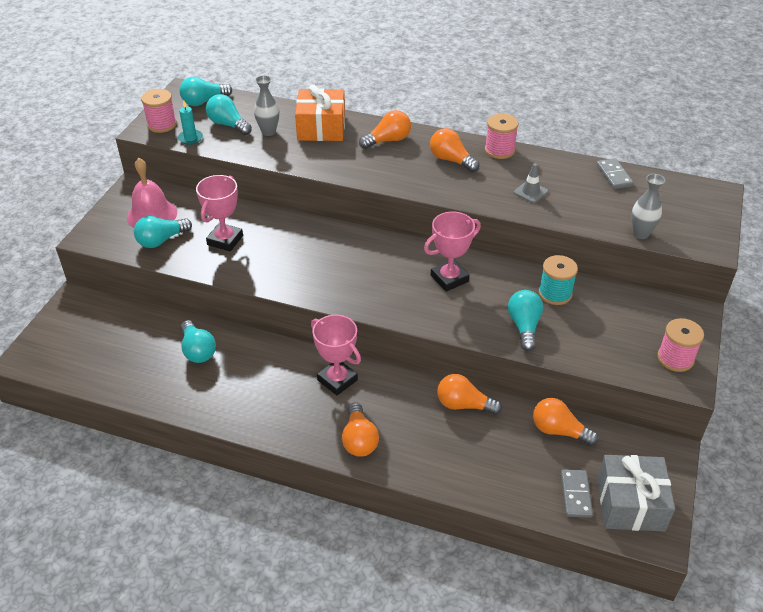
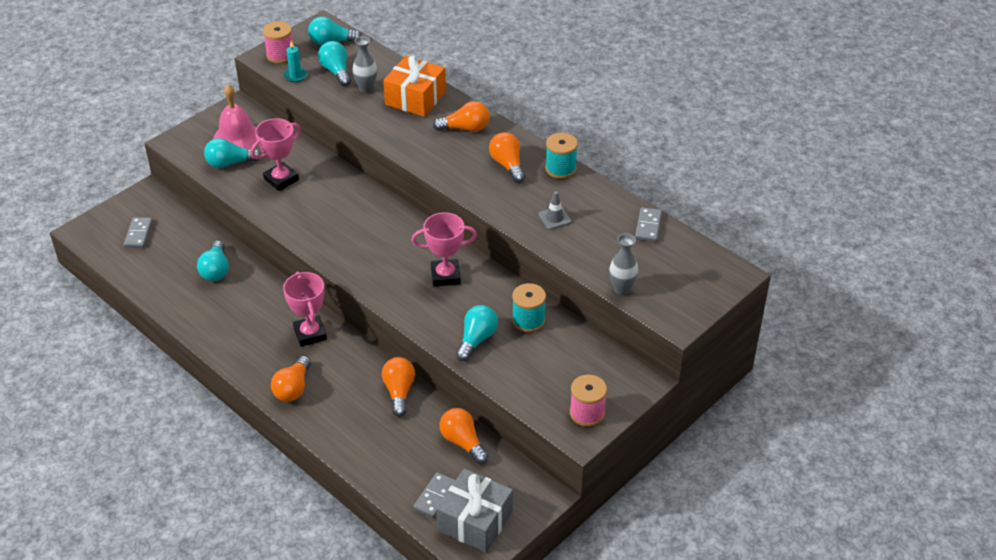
camera: 25 degrees right, 0 degrees up
orange light bulb [437,374,502,415] -> orange light bulb turned 45 degrees clockwise [382,357,415,417]
pink spool [485,114,519,159] -> turquoise spool [545,133,578,179]
none -> grey domino [124,217,153,248]

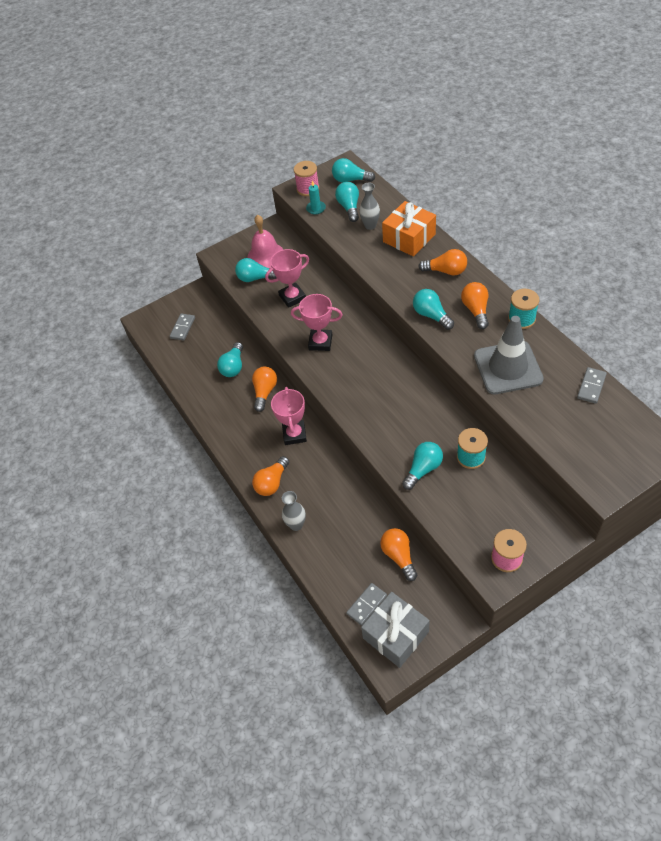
camera: 20 degrees right, 10 degrees up
orange light bulb [382,357,415,417] -> orange light bulb moved to [252,367,277,412]
pink trophy [412,212,477,286] -> pink trophy moved to [291,294,343,351]
grey traffic cone [538,191,572,230] -> grey traffic cone [474,316,544,394], size x2.43
grey vase [609,233,638,295] -> grey vase moved to [282,491,306,531]
none -> turquoise light bulb [413,289,454,330]

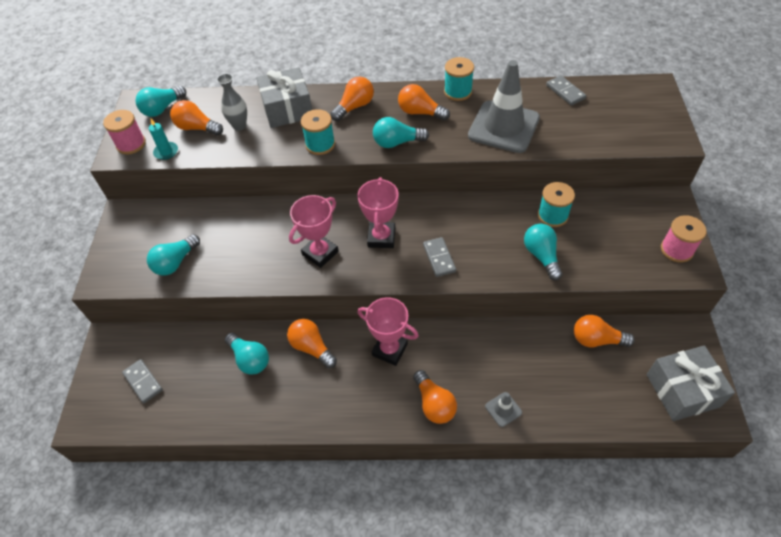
camera: 60 degrees left, 0 degrees up
pink bell [247,215,283,268] -> none
pink trophy [265,249,309,308] -> pink trophy moved to [358,177,399,248]
grey vase [282,491,306,531] -> grey traffic cone [485,392,522,427]
turquoise light bulb [335,182,359,222] -> orange light bulb [170,100,223,135]
grey domino [346,583,387,626] -> grey domino moved to [423,237,456,277]
orange gift [382,201,436,257] -> grey gift [256,67,312,128]
none -> turquoise spool [301,109,335,155]

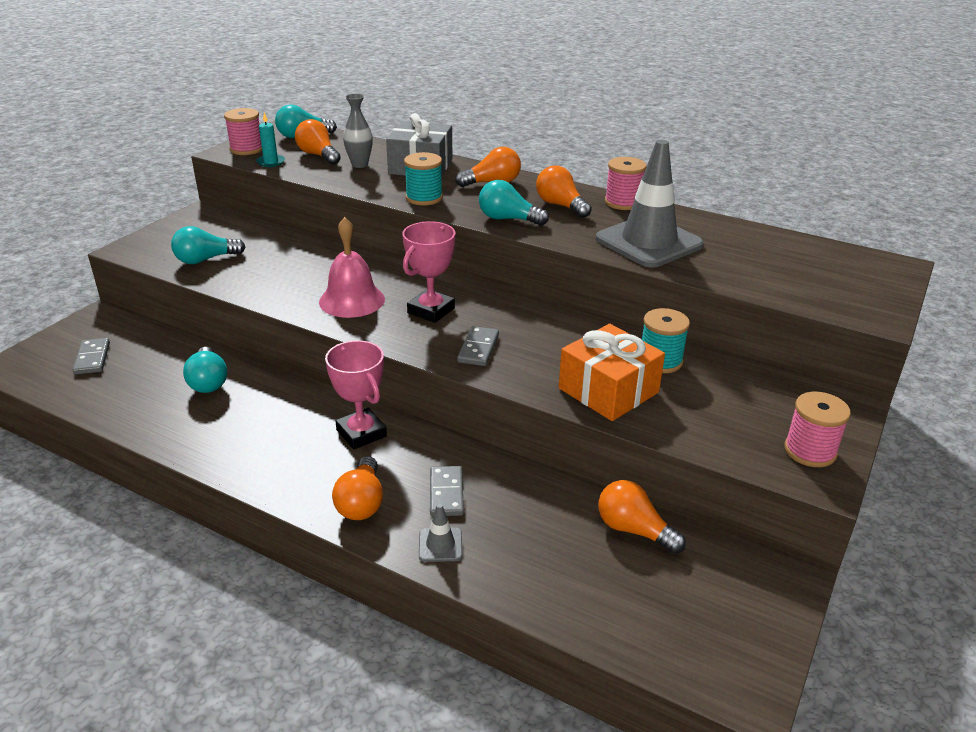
camera: 25 degrees right, 20 degrees down
orange light bulb [287,319,337,368] -> none
pink trophy [289,195,339,268] -> pink bell [319,217,385,318]
turquoise spool [444,57,474,101] -> pink spool [605,157,647,210]
turquoise light bulb [524,223,563,280] -> orange gift [559,324,665,421]
grey domino [546,75,586,105] -> grey domino moved to [430,466,464,516]
grey gift [647,345,735,421] -> none

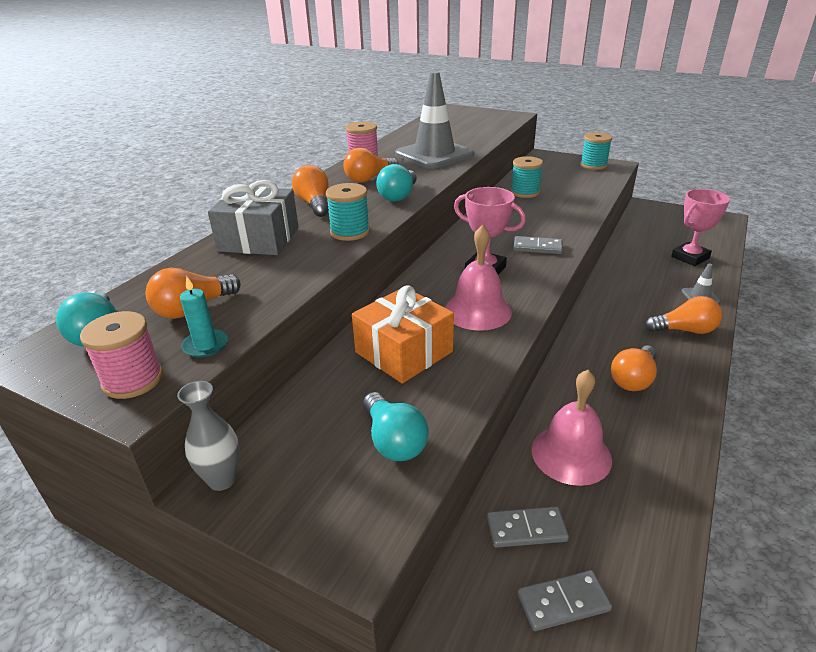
camera: 90 degrees left, 0 degrees up
turquoise light bulb [183,347,227,393] -> pink bell [531,370,612,486]
pink trophy [325,340,387,450] -> pink trophy moved to [671,189,730,266]
grey vase [343,94,373,168] -> grey vase moved to [177,381,239,491]
grey domino [430,466,464,516] -> grey domino moved to [487,506,569,548]
orange gift [559,324,665,421] -> orange gift moved to [352,285,454,384]
orange light bulb [598,480,686,554] -> orange light bulb moved to [611,345,657,391]
pink spool [784,392,851,467] -> turquoise spool [580,132,612,170]

